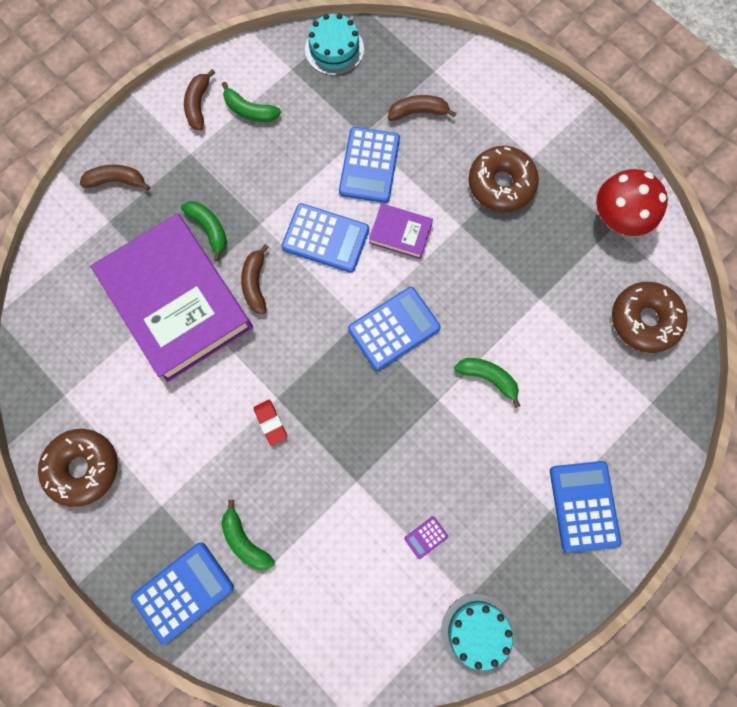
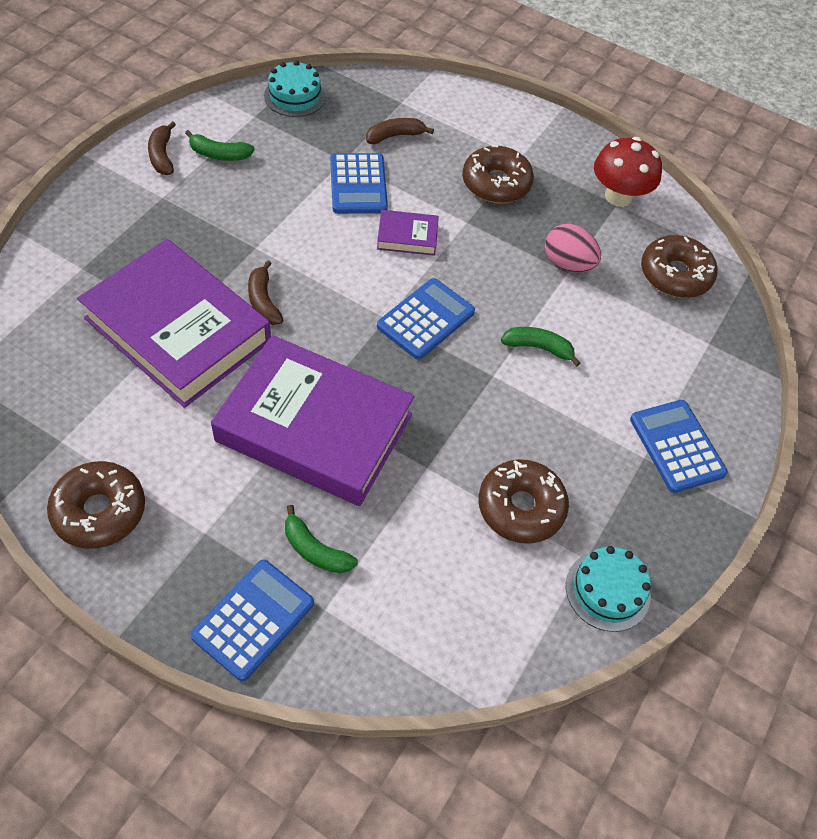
camera: 20 degrees left, 20 degrees down
brown banana [80,165,150,191] -> none
green banana [181,201,227,261] -> none
red eraser [254,400,287,446] -> purple book [211,335,415,506]
blue calculator [282,203,369,273] -> none
purple calculator [404,516,448,559] -> brown donut [479,459,569,544]
none -> pink egg [545,224,601,272]

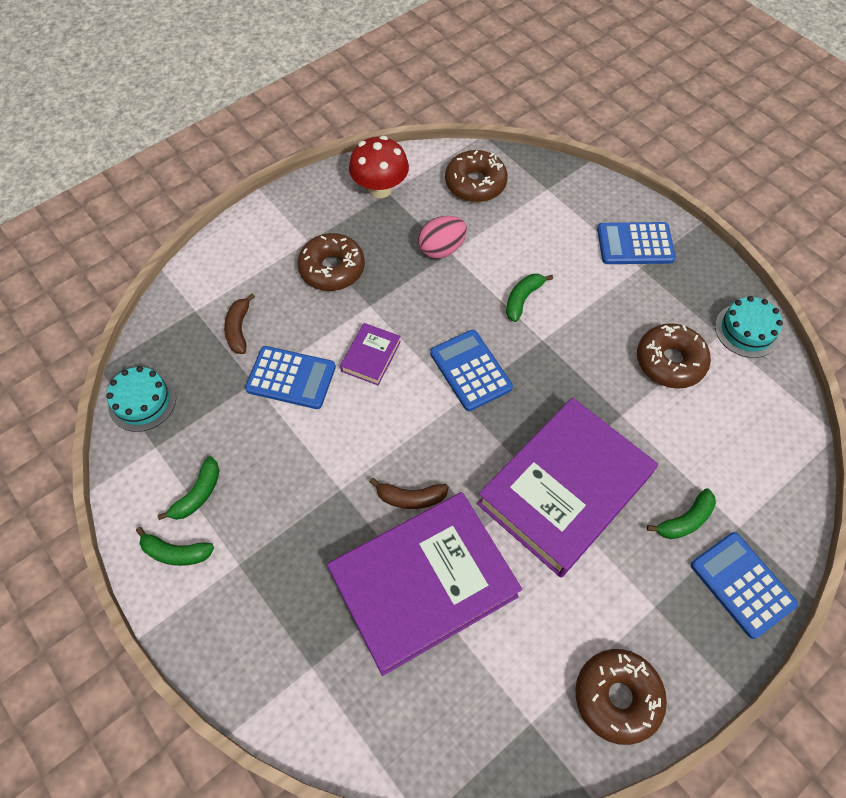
camera: 65 degrees left, 5 degrees up
brown banana [148,121,176,175] -> green banana [136,527,214,566]

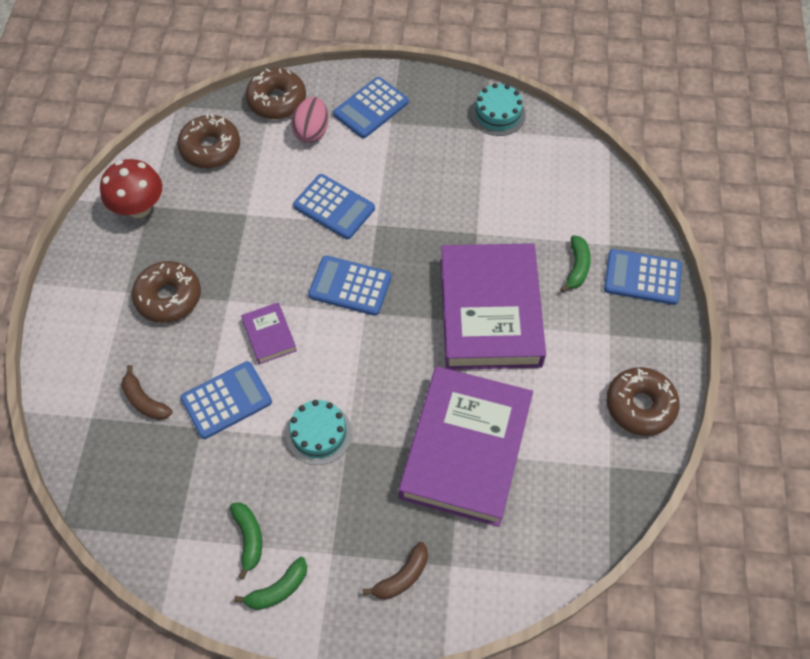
camera: 45 degrees left, 0 degrees up
turquoise cake [106,366,176,432] -> turquoise cake moved to [286,400,352,465]
brown banana [370,478,449,509] -> brown banana moved to [363,542,428,600]
pink egg [418,216,467,259] -> pink egg moved to [291,97,329,143]
green banana [506,274,553,322] -> blue calculator [293,174,375,239]
brown donut [637,323,711,389] -> brown donut moved to [245,68,306,119]

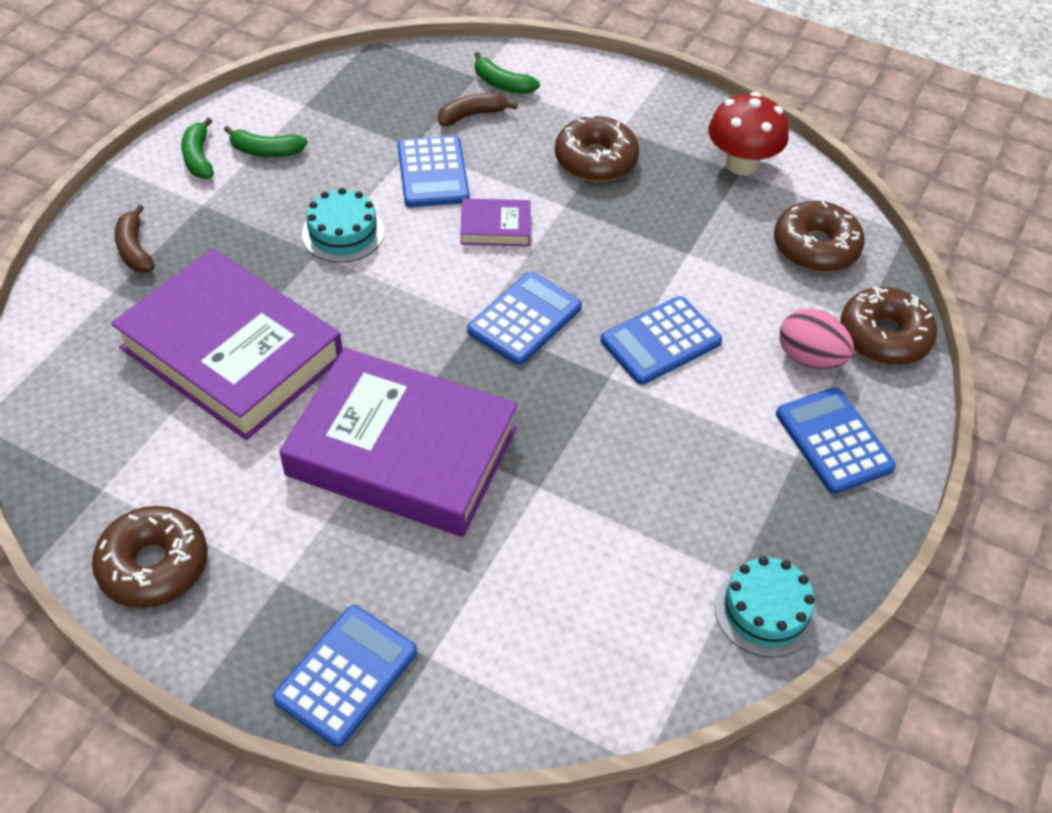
camera: 110 degrees right, 10 degrees down
green banana [561,235,591,292] -> green banana moved to [474,52,540,94]

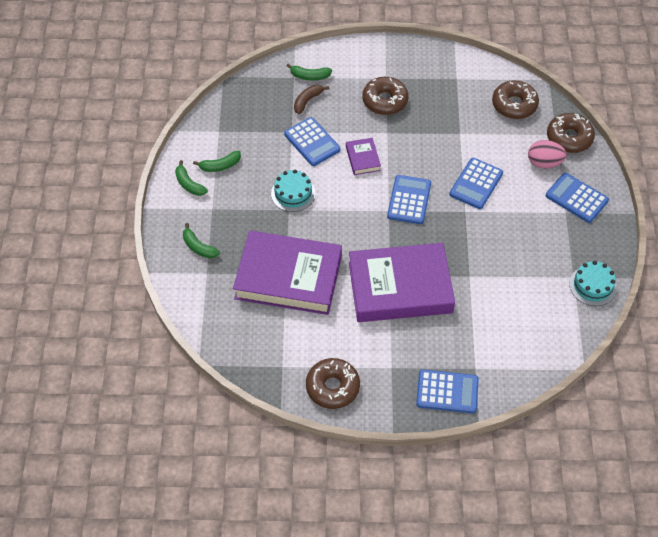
camera: 25 degrees left, 5 degrees up
brown banana [115,205,155,272] -> green banana [183,223,220,258]
blue calculator [273,605,417,747] -> blue calculator turned 90 degrees clockwise [416,370,479,413]
purple book [460,198,531,246] -> purple book turned 75 degrees counterclockwise [346,138,381,175]
red mushroom [708,92,789,175] -> none

